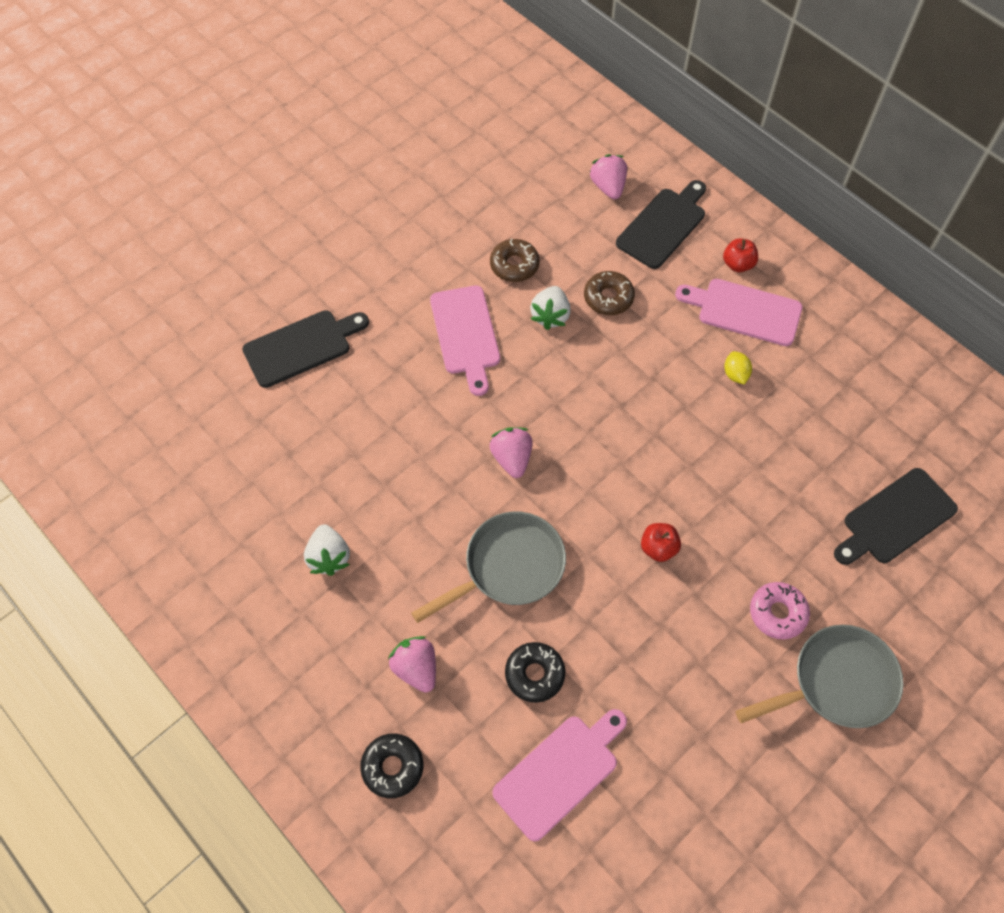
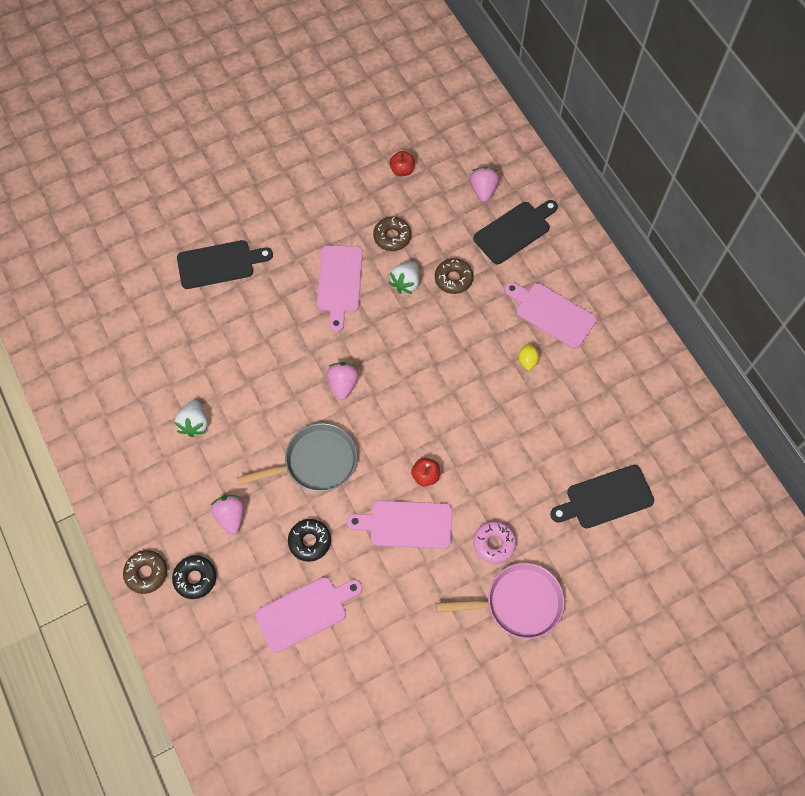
camera: 15 degrees right, 5 degrees up
red apple [723,238,758,272] -> red apple moved to [390,151,415,176]
grey pan [736,625,904,728] -> pink pan [436,563,565,639]
none -> brown donut [123,550,167,594]
none -> pink cutting board [347,500,452,549]

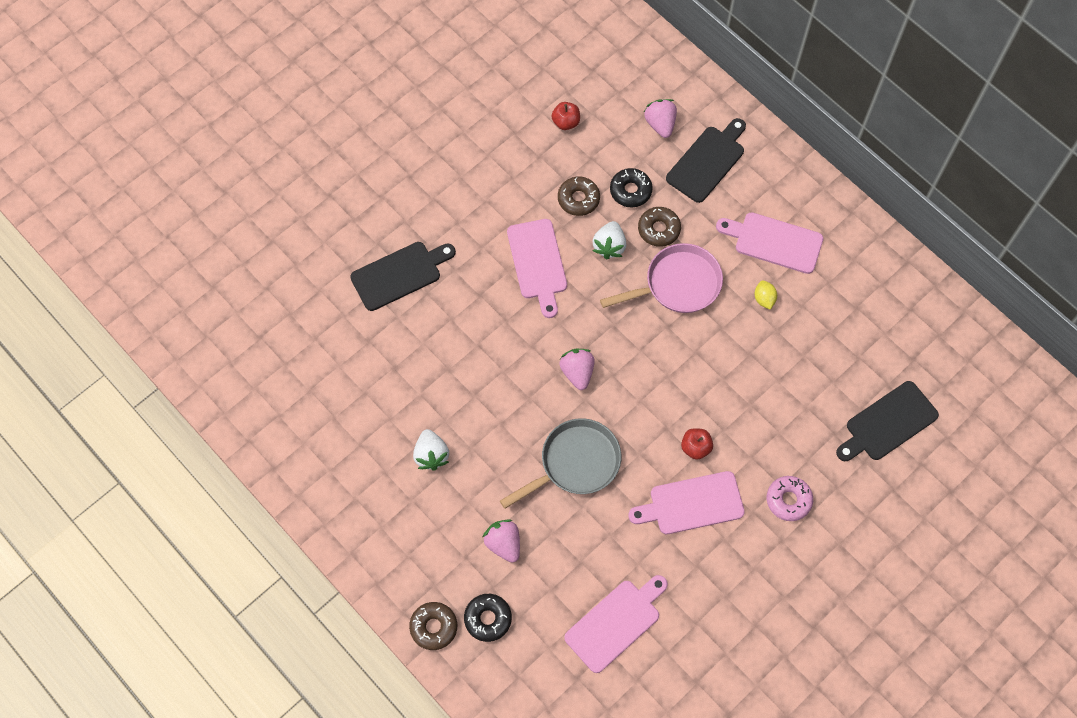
camera: 15 degrees left, 0 degrees up
black donut [288,519,331,562] -> black donut moved to [610,168,653,207]
pink pan [436,563,565,639] -> pink pan moved to [600,243,723,313]

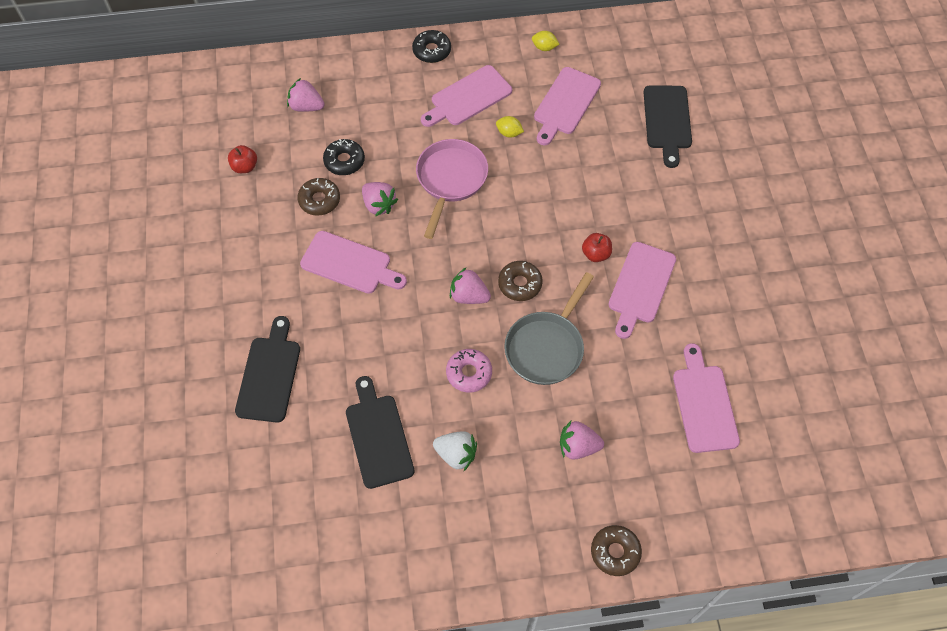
camera: 55 degrees left, 5 degrees down
black donut [464,594,512,642] -> black donut moved to [412,30,451,63]
grey pan [500,418,621,509] -> grey pan turned 150 degrees counterclockwise [504,272,594,385]
white strawberry [592,221,626,260] -> pink strawberry [362,182,398,216]
brown donut [638,207,681,247] -> brown donut moved to [498,261,543,301]
black cutting board [666,118,746,203] -> black cutting board moved to [346,376,414,489]
pink donut [767,476,813,521] -> pink donut moved to [446,349,492,392]
none -> yellow lemon [532,31,559,51]
none -> pink cutting board [534,67,601,145]

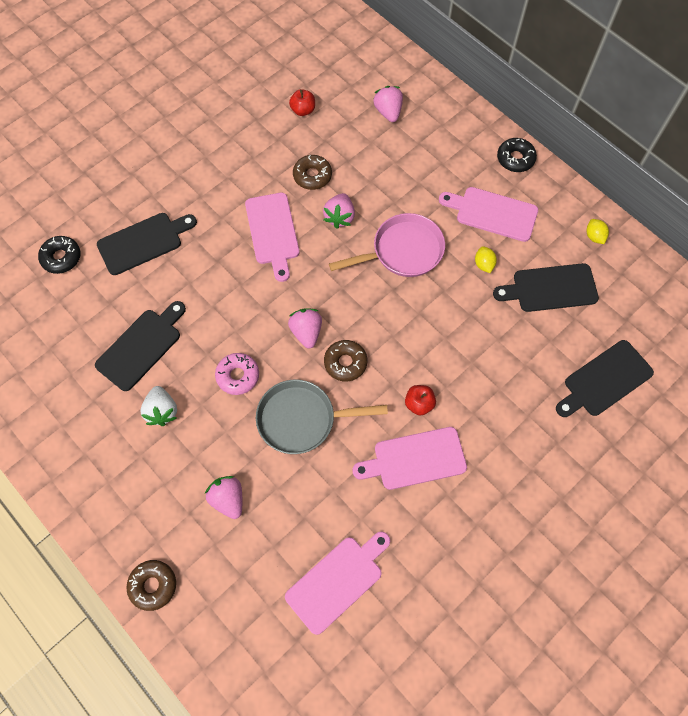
camera: 55 degrees right, 5 degrees up
black donut [323,139,365,175] -> black donut moved to [38,236,81,274]
pink cutting board [534,67,601,145] -> black cutting board [493,263,599,312]

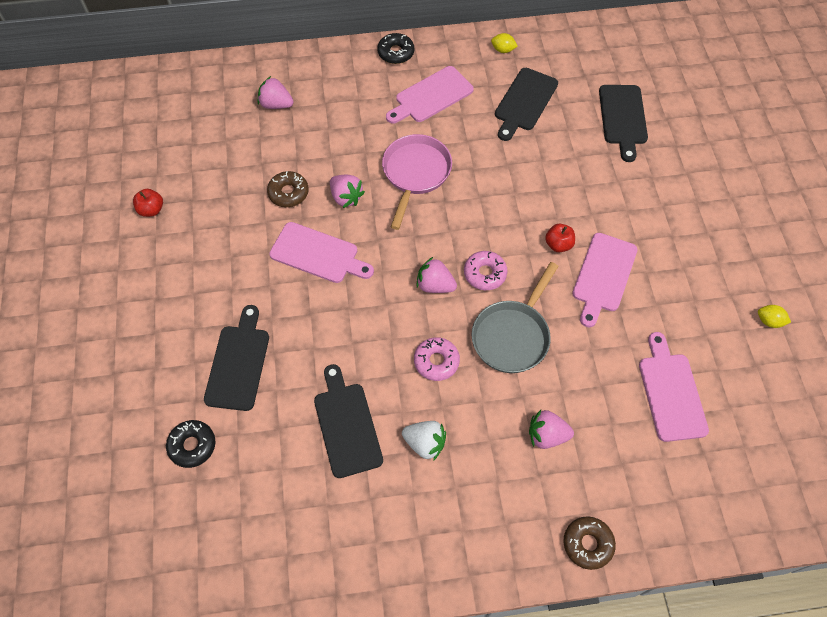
camera: 55 degrees left, 5 degrees down
red apple [289,89,315,116] -> red apple moved to [133,189,163,217]
brown donut [324,340,367,382] -> pink donut [464,251,507,290]
yellow lemon [475,246,497,273] -> yellow lemon moved to [758,305,791,328]

